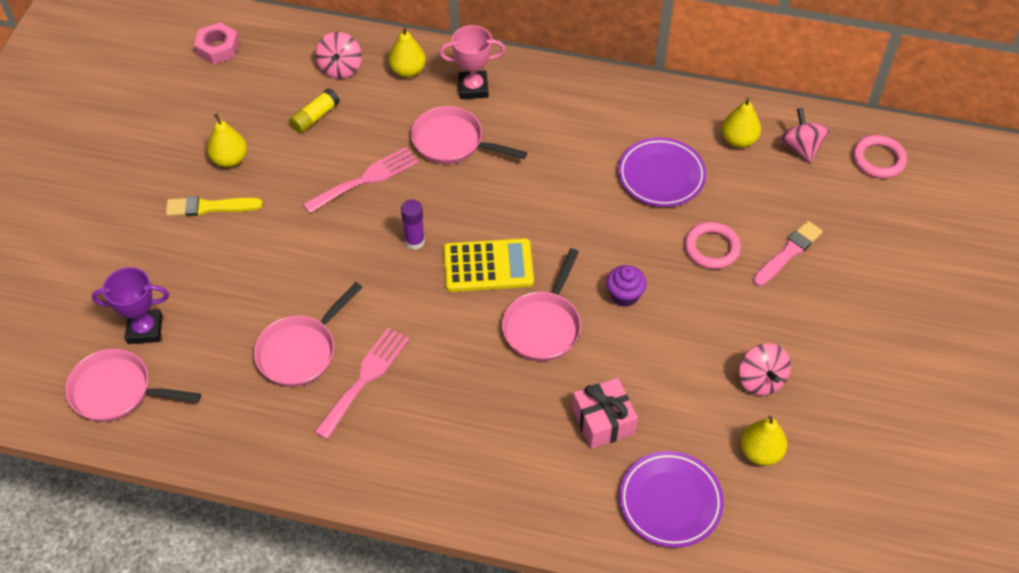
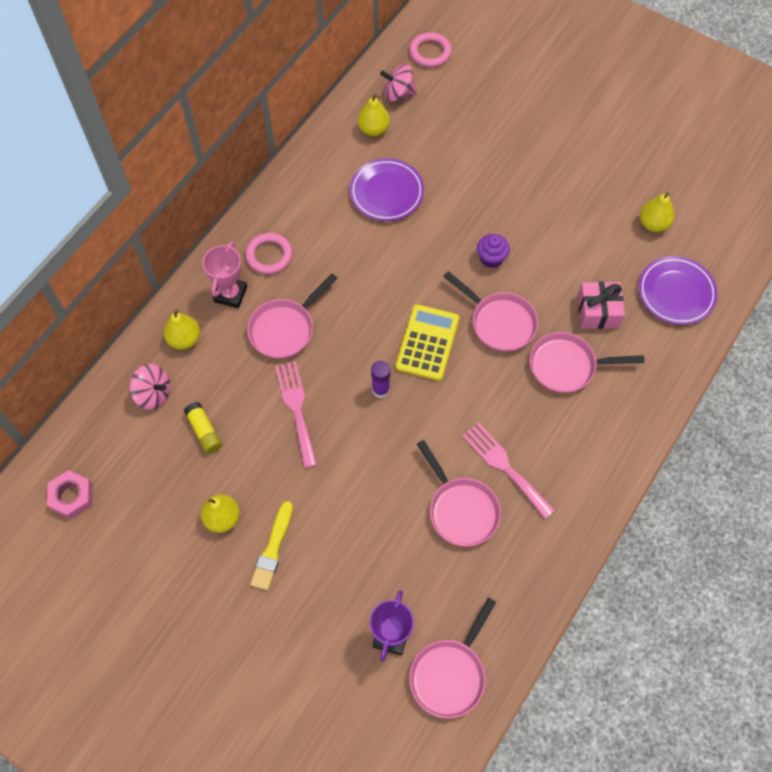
camera: 70 degrees left, 10 degrees up
pink ring [684,222,741,269] -> pink ring moved to [246,233,292,274]
pink spinning top [739,343,791,396] -> none
pink brush [753,221,823,286] -> none
none -> pink pan [530,332,644,393]

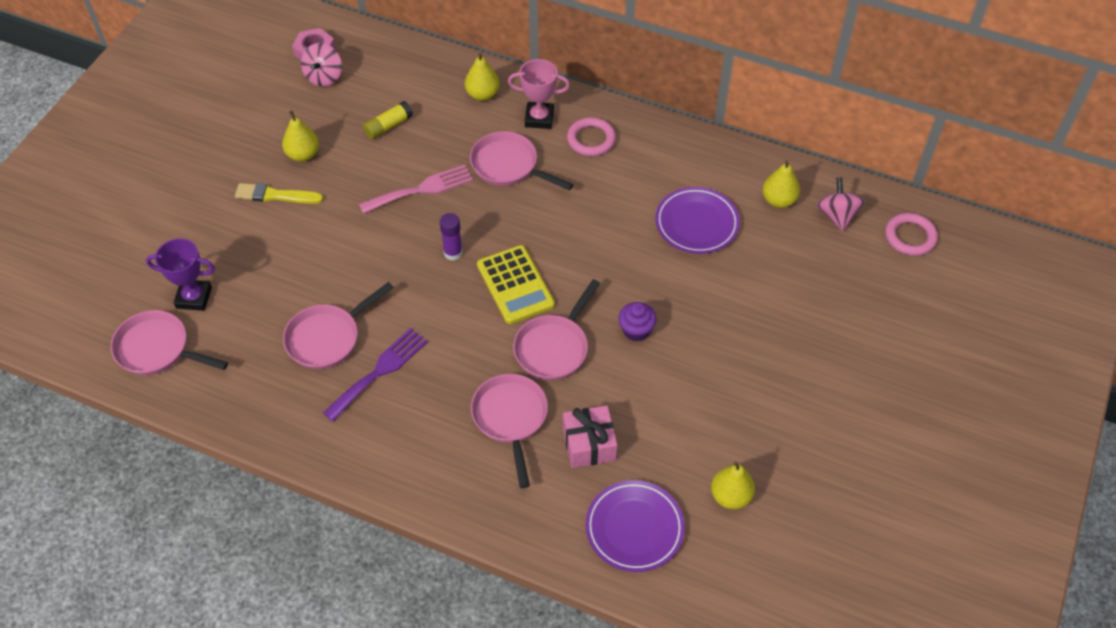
camera: 80 degrees right, 10 degrees down
pink spinning top [129,364,170,410] -> pink spinning top moved to [301,43,342,87]
yellow calculator [395,304,459,381] -> yellow calculator turned 60 degrees clockwise [477,245,555,324]
pink fork [462,422,555,519] -> purple fork [323,328,428,421]

